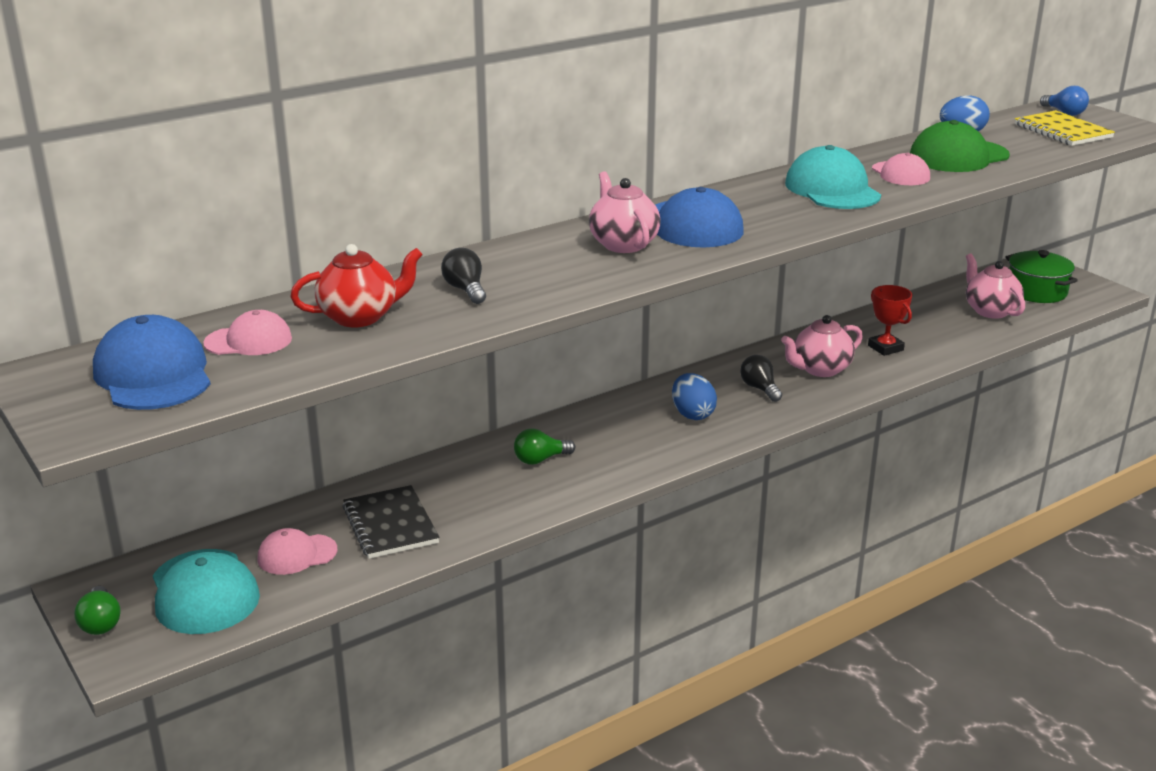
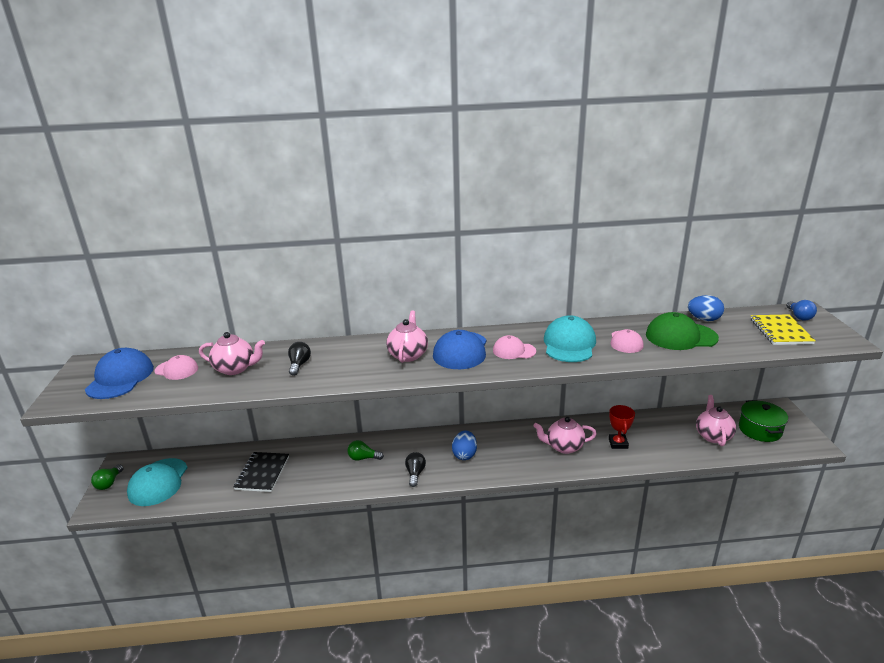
camera: 30 degrees right, 0 degrees up
pink cap [258,528,338,575] -> pink cap moved to [493,335,536,359]
red teapot [290,244,423,327] -> pink teapot [199,332,265,375]
black light bulb [740,355,782,402] -> black light bulb moved to [405,452,426,487]

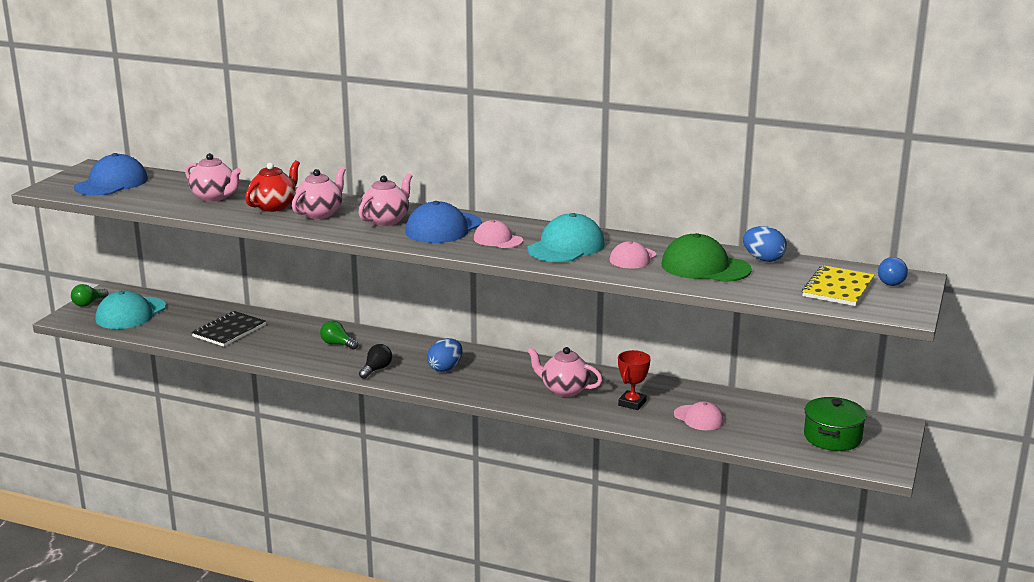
camera: 25 degrees right, 5 degrees down
pink cap [154,355,198,380] -> pink cap moved to [674,401,724,430]
black light bulb [288,342,311,376] -> red teapot [245,160,300,212]
pink teapot [696,395,736,446] -> pink teapot moved to [292,167,346,219]

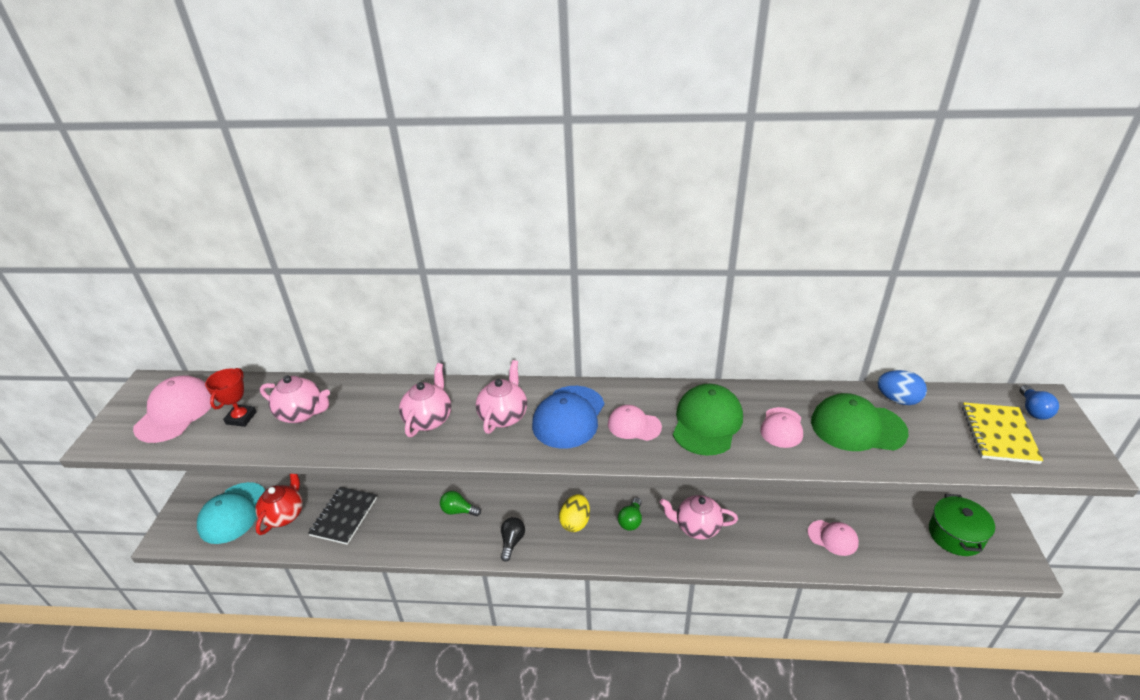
camera: 15 degrees left, 15 degrees up
green light bulb [71,284,108,307] -> green light bulb moved to [618,497,642,531]
blue cap [74,153,148,196] -> pink cap [133,375,215,443]
red teapot [245,160,300,212] -> red teapot moved to [255,474,303,535]
blue egg [427,338,463,372] -> yellow egg [559,494,590,532]
turquoise cap [527,213,605,262] -> green cap [673,384,743,456]
red trophy [618,350,651,410] -> red trophy moved to [205,368,257,427]

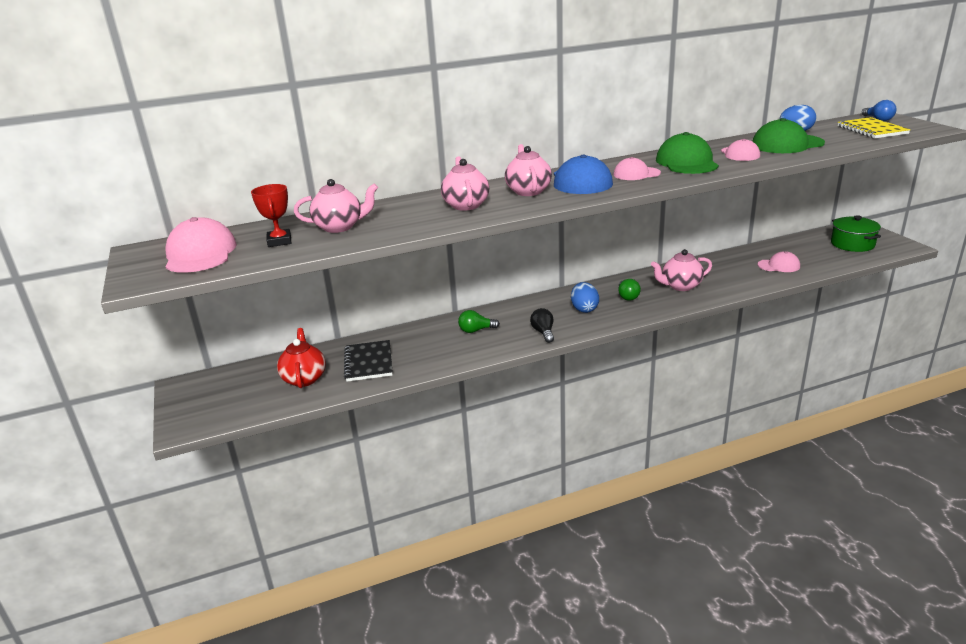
camera: 25 degrees left, 10 degrees down
turquoise cap [197,482,265,544] -> none
yellow egg [559,494,590,532] -> blue egg [571,282,599,313]

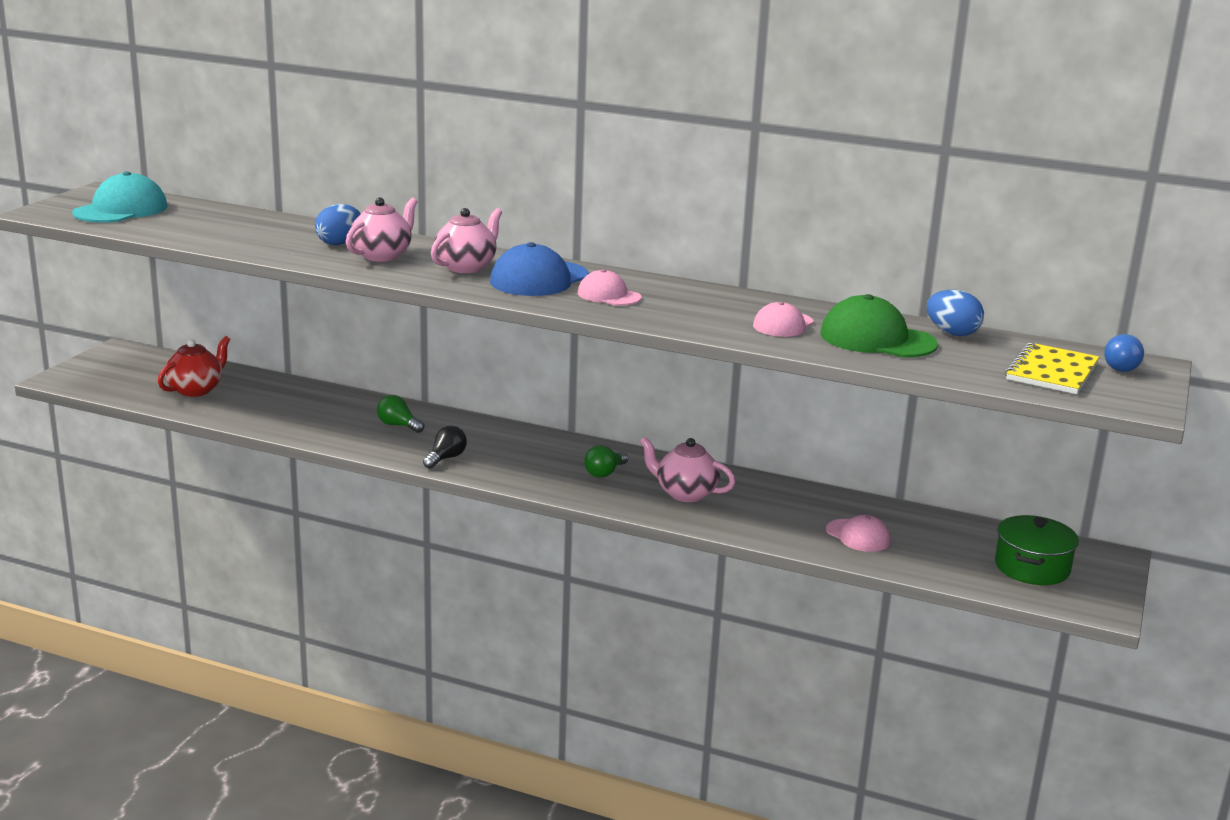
camera: 40 degrees right, 5 degrees down
pink cap [165,217,237,273] -> turquoise cap [72,171,168,223]
red trophy [251,184,291,247] -> none
pink teapot [294,179,378,233] -> none
black notebook [344,340,393,382] -> none
blue egg [571,282,599,313] -> blue egg moved to [315,204,361,245]
green cap [656,132,719,174] -> none

